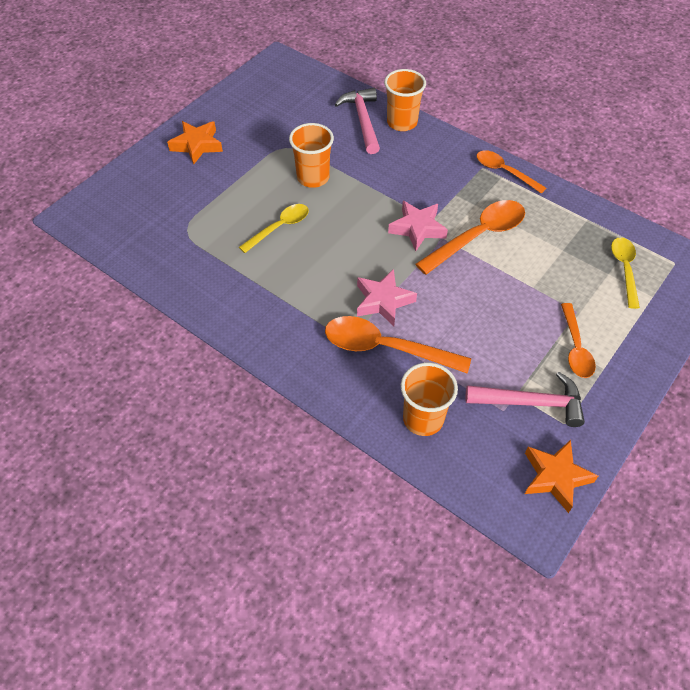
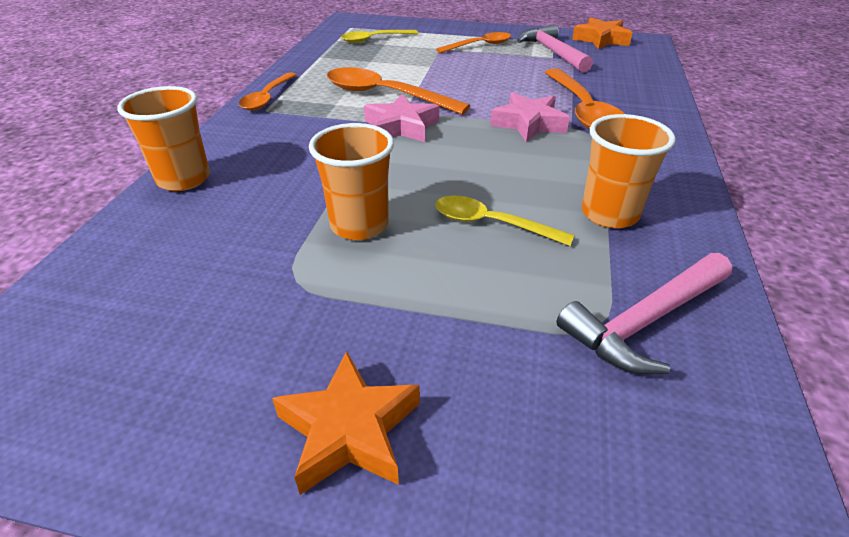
camera: 115 degrees left, 15 degrees down
pink hammer [335,88,380,154] -> pink hammer moved to [556,253,732,374]
orange cup [401,363,458,436] -> orange cup moved to [582,114,676,228]

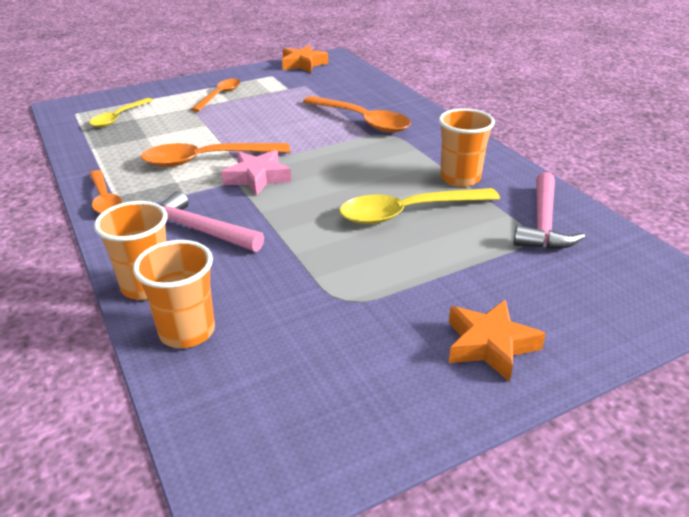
camera: 40 degrees left, 5 degrees down
orange cup [309,123,394,240] -> orange cup moved to [133,240,215,348]
yellow spoon [435,196,574,246] -> yellow spoon [339,188,500,224], size x1.59
pink star [490,92,570,142] -> none
pink hammer [517,24,593,72] -> pink hammer moved to [160,191,264,252]

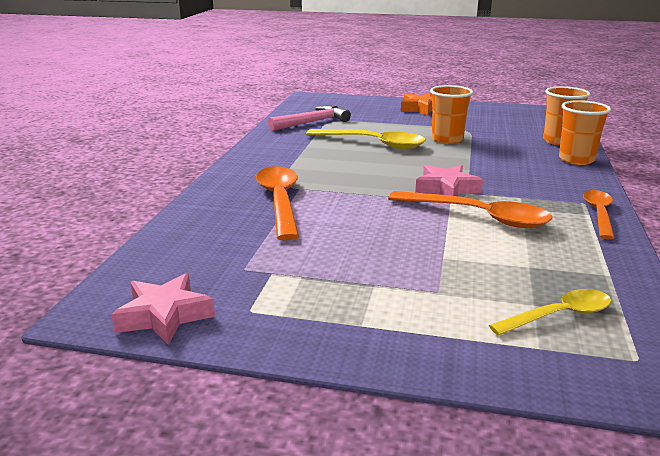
camera: 140 degrees left, 10 degrees down
pink hammer [160,191,264,252] -> none
orange spoon [191,79,241,112] -> none
orange star [282,45,328,72] -> pink star [111,273,215,345]
orange cup [439,108,495,187] -> orange cup moved to [430,85,473,144]

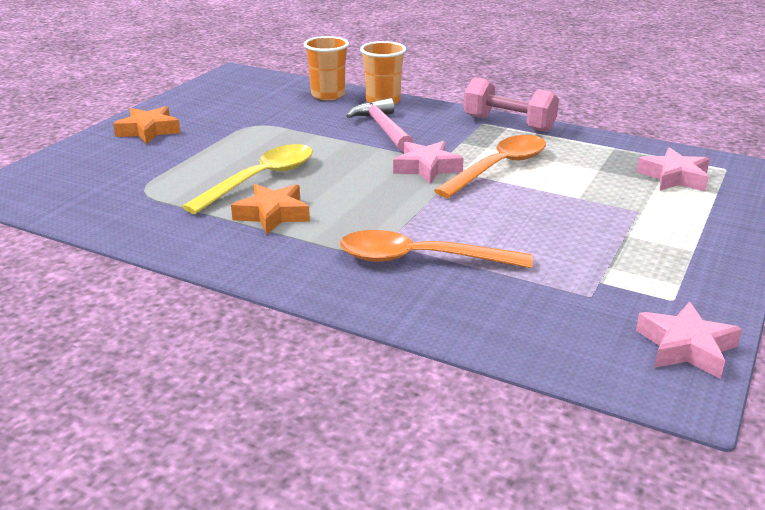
camera: 75 degrees left, 5 degrees up
pink hammer [268,105,351,131] -> pink hammer moved to [346,98,414,152]
orange cup [430,85,473,144] -> none
yellow spoon [489,289,611,336] -> pink star [637,147,710,191]
orange spoon [583,190,614,239] -> pink dumbbell [463,77,559,132]
none -> orange star [231,184,310,234]

